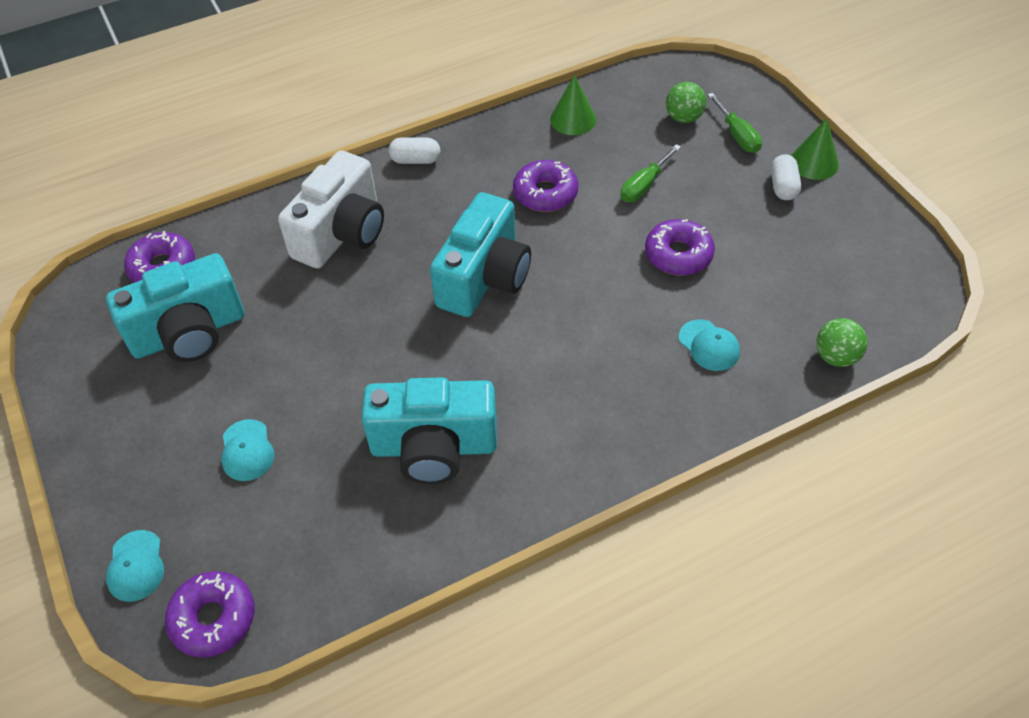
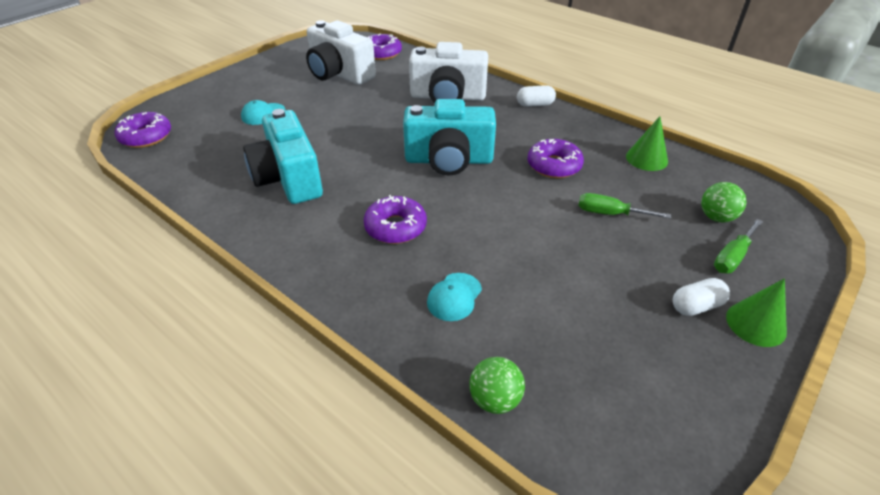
camera: 65 degrees right, 10 degrees down
turquoise camera [106,253,244,362] -> white camera [306,20,376,85]
turquoise cap [106,530,164,602] -> none
white capsule [389,137,440,164] -> white capsule turned 75 degrees counterclockwise [517,85,556,107]
purple donut [645,219,715,275] -> purple donut moved to [364,195,427,244]

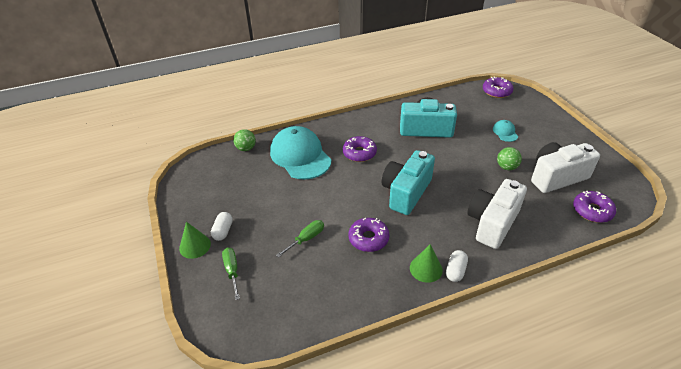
camera: 120 degrees right, 0 degrees up
turquoise cap [427,273,482,321] -> turquoise cap [270,126,331,180], size x2.32
green cone [626,116,668,171] -> green cone moved to [410,244,443,283]
green ball [701,182,747,222] -> green ball moved to [497,147,522,170]

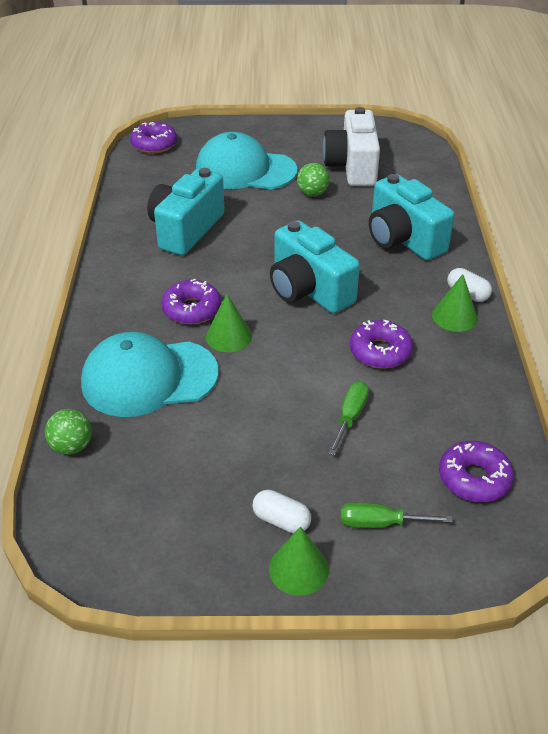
camera: 70 degrees left, 0 degrees up
green screwdriver [276,220,324,258] -> green screwdriver turned 45 degrees clockwise [328,381,369,455]
white camera [467,179,527,249] -> turquoise camera [369,174,455,260]
turquoise cap [493,120,518,142] -> turquoise cap [196,132,297,190], size x2.32
purple donut [573,191,616,223] -> purple donut moved to [439,441,514,502]
none -> green cone [206,294,252,352]

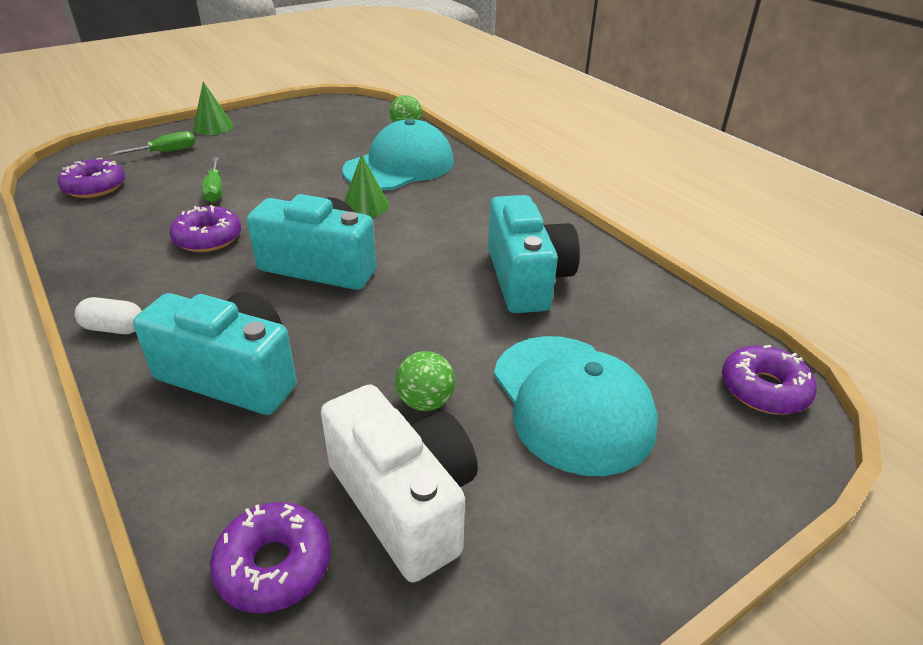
camera: 145 degrees right, 5 degrees down
purple donut [161,279,221,324] -> purple donut moved to [210,502,331,613]
turquoise cap [196,132,297,190] -> turquoise cap turned 90 degrees clockwise [494,336,658,476]
white capsule [252,490,311,534] -> none
green cone [432,274,478,332] -> none

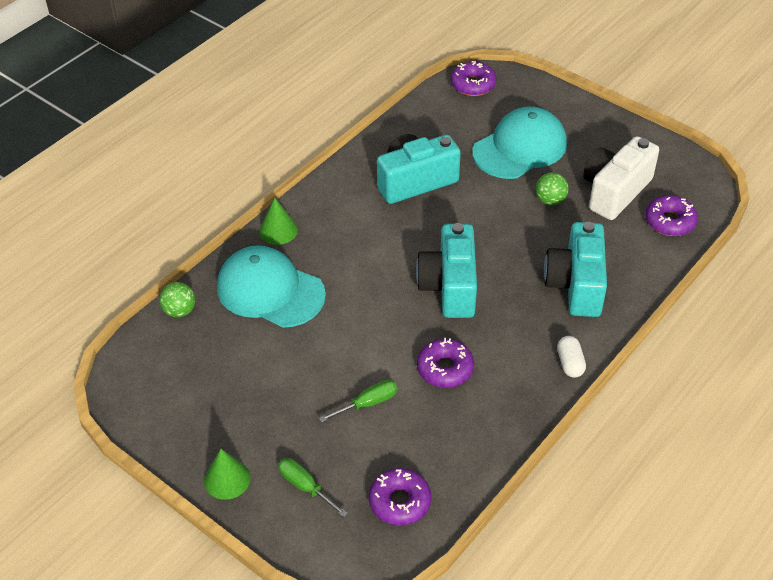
camera: 105 degrees left, 10 degrees up
green cone [344,154,389,217] -> green cone moved to [259,198,298,245]

